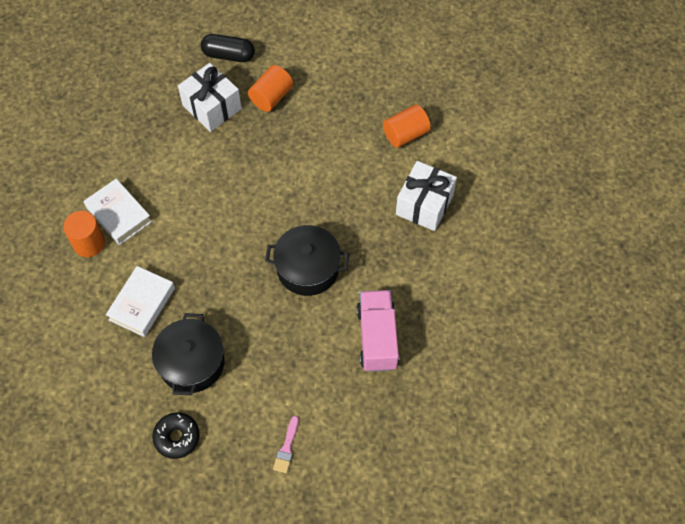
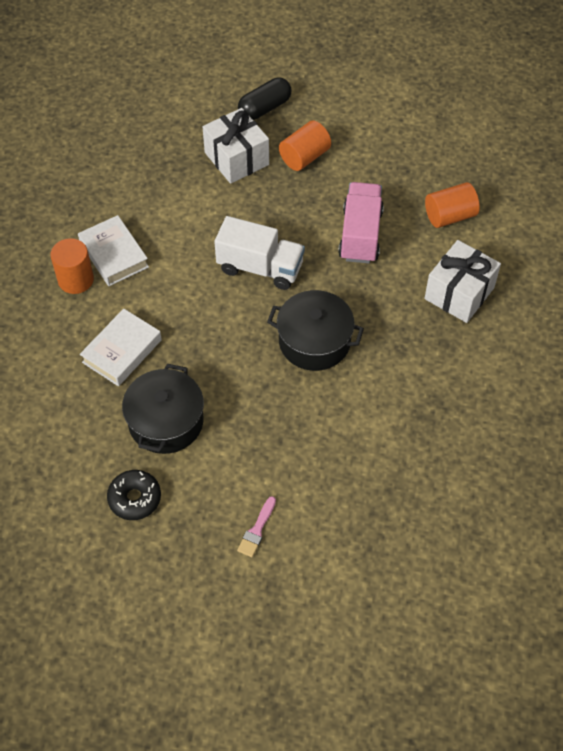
camera: 10 degrees right, 5 degrees down
black capsule [201,34,255,62] -> black capsule turned 60 degrees counterclockwise [238,77,292,120]
pink truck [356,290,399,372] -> pink truck moved to [338,182,384,263]
none -> white truck [214,216,305,290]

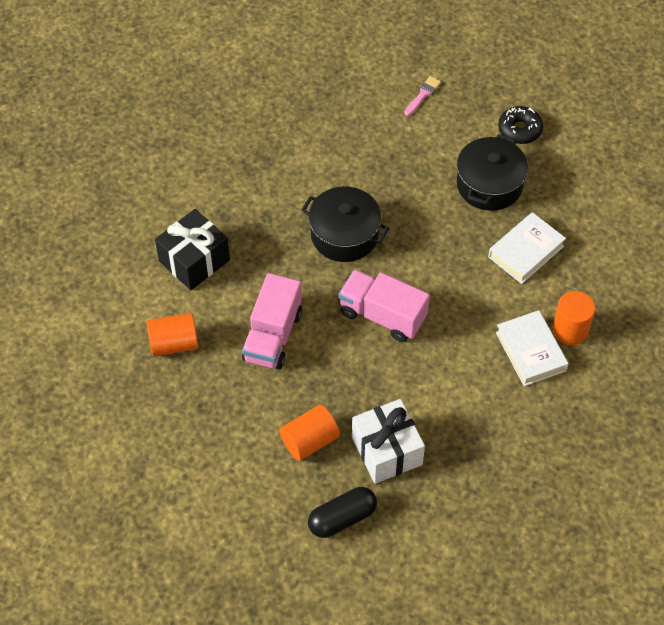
camera: 170 degrees left, 0 degrees up
white truck [214,216,305,290] -> pink truck [339,269,430,342]
white gift [424,240,501,323] -> black gift [155,209,230,290]

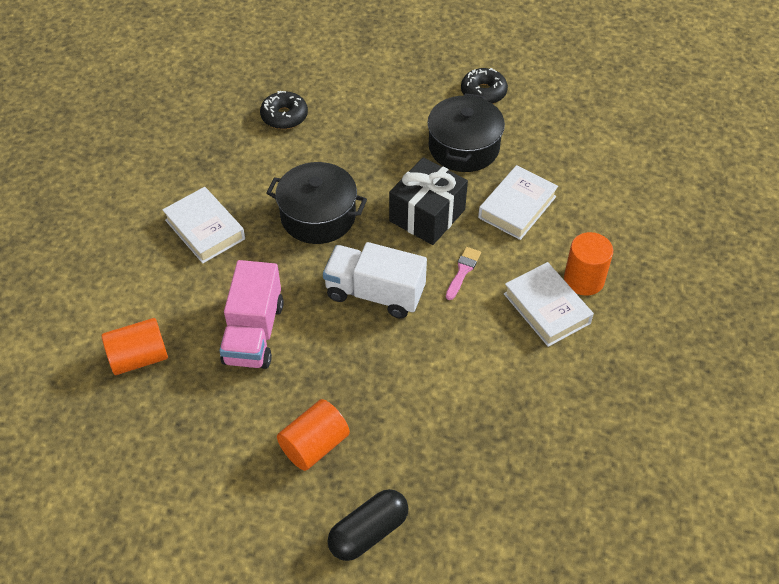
camera: 10 degrees left, 5 degrees down
black gift [155,209,230,290] -> black gift moved to [389,157,468,245]
pink truck [339,269,430,342] -> white truck [323,242,427,319]
white gift [352,399,425,484] -> none
pink brush [405,76,441,116] -> pink brush moved to [446,247,481,300]
none -> white book [162,187,245,263]
none -> black donut [260,91,308,129]

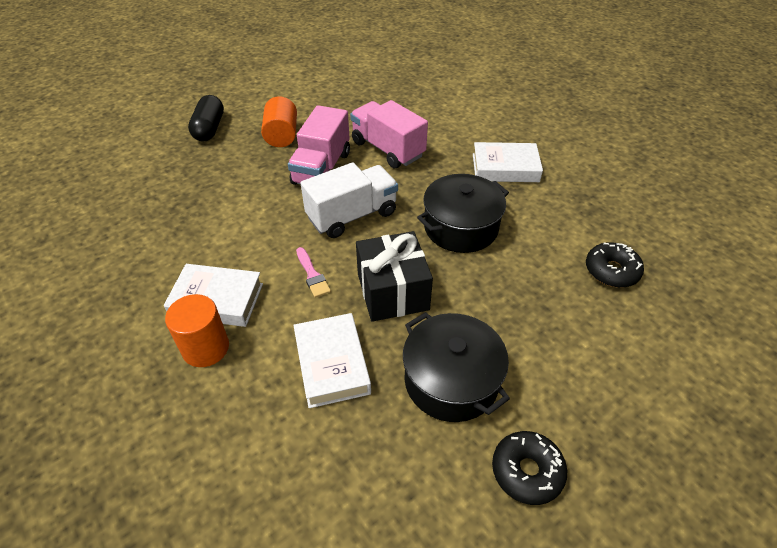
camera: 130 degrees right, 5 degrees down
orange cylinder [102,318,168,375] -> none
none -> pink truck [288,105,350,185]

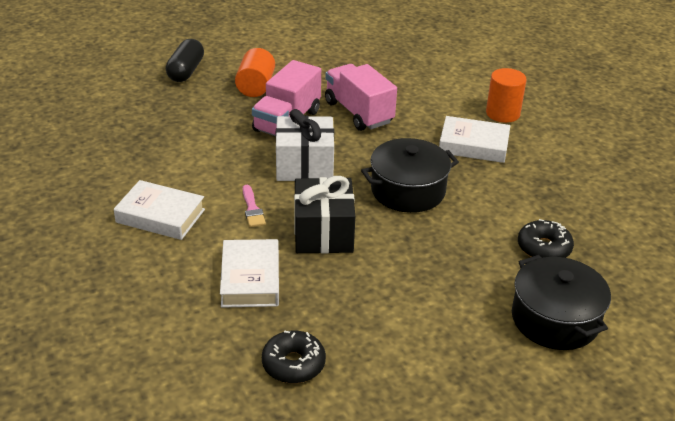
camera: 10 degrees right, 10 degrees down
orange cylinder [165,294,229,367] -> orange cylinder moved to [486,68,526,123]
white truck [301,162,398,238] -> white gift [276,109,334,181]
black pot [403,312,510,422] -> black pot moved to [512,255,611,350]
black donut [492,431,567,505] -> black donut moved to [262,331,326,383]

